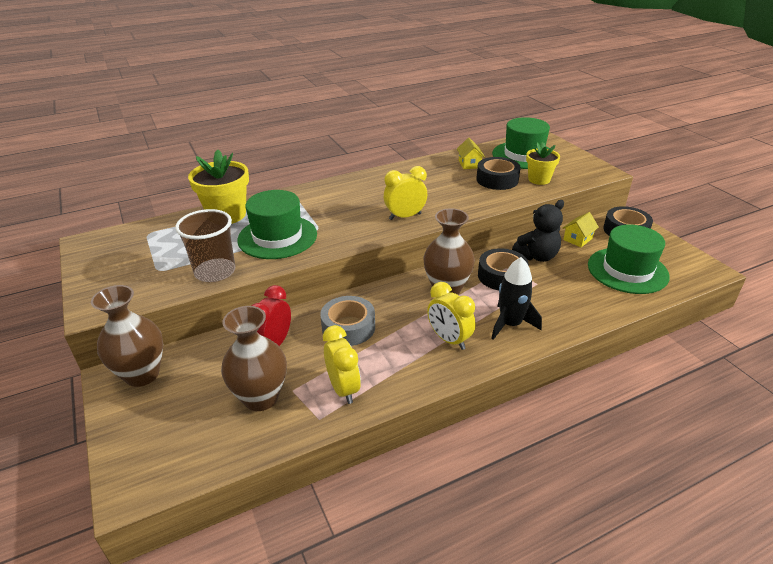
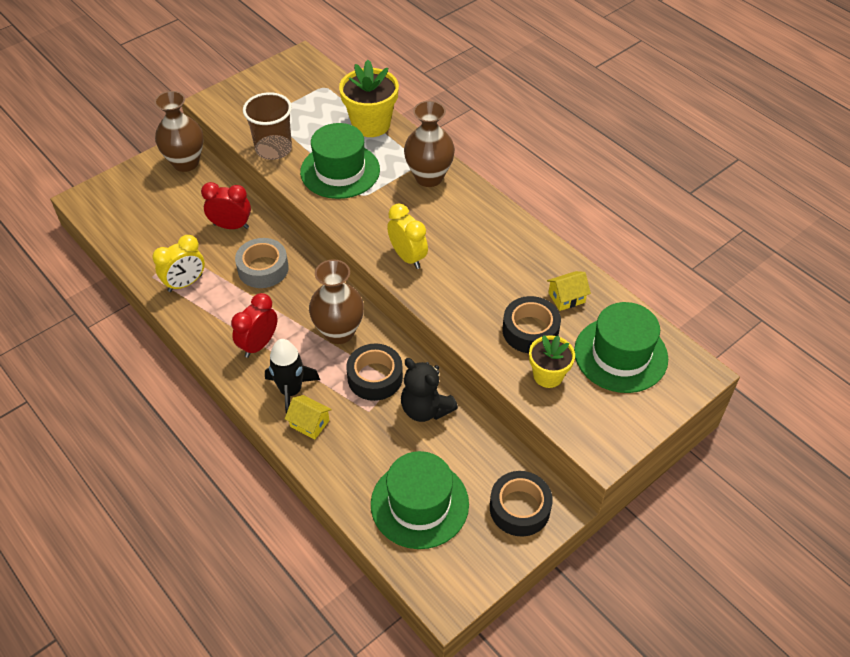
camera: 75 degrees right, 15 degrees up
brown vase [221,306,287,411] -> brown vase moved to [404,101,455,187]
yellow clock [427,282,476,350] -> red clock [231,293,278,358]
yellow house [563,212,599,247] -> yellow house moved to [285,395,332,440]

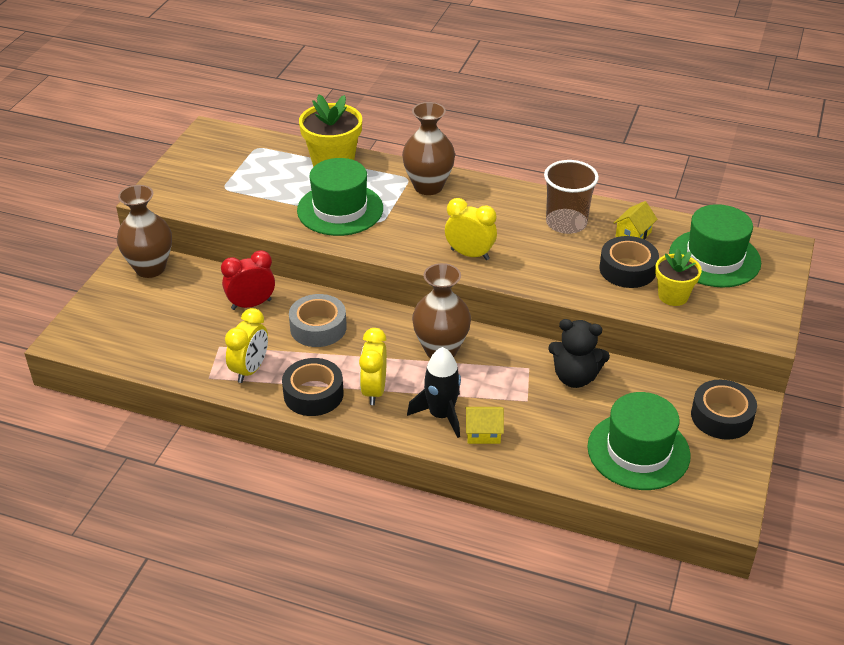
camera: 30 degrees left, 10 degrees down
red clock [231,293,278,358] -> yellow clock [359,328,387,405]
brown cup [243,92,292,160] -> brown cup moved to [544,160,599,234]
black tape [346,343,403,401] -> black tape moved to [282,358,344,416]

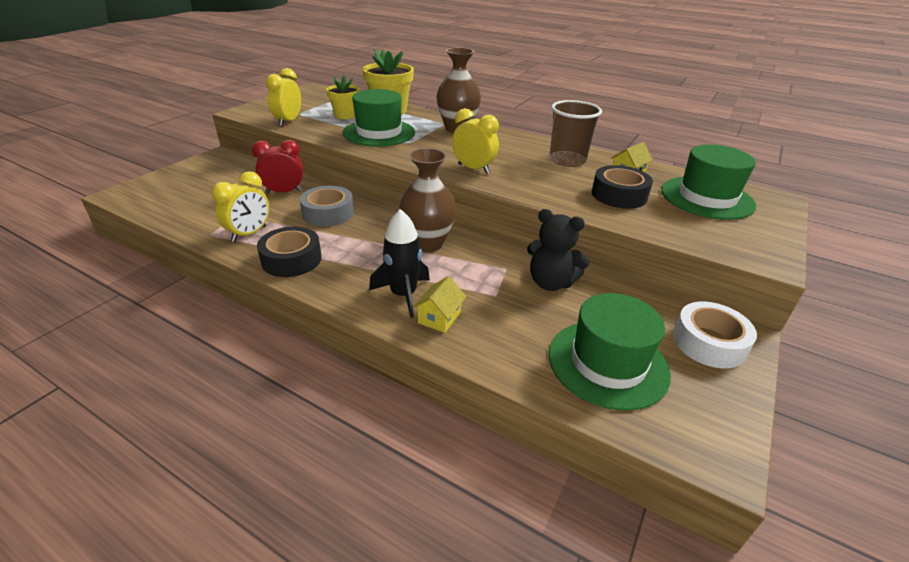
camera: 10 degrees right, 5 degrees down
brown vase [117,185,172,278] -> none
yellow clock [359,328,387,405] -> yellow clock moved to [266,68,301,126]
yellow house [465,407,504,444] -> yellow house turned 75 degrees counterclockwise [413,276,466,333]
yellow flower pot [655,249,702,306] -> yellow flower pot moved to [326,75,359,119]
black tape [691,380,757,440] -> white tape [673,301,757,368]

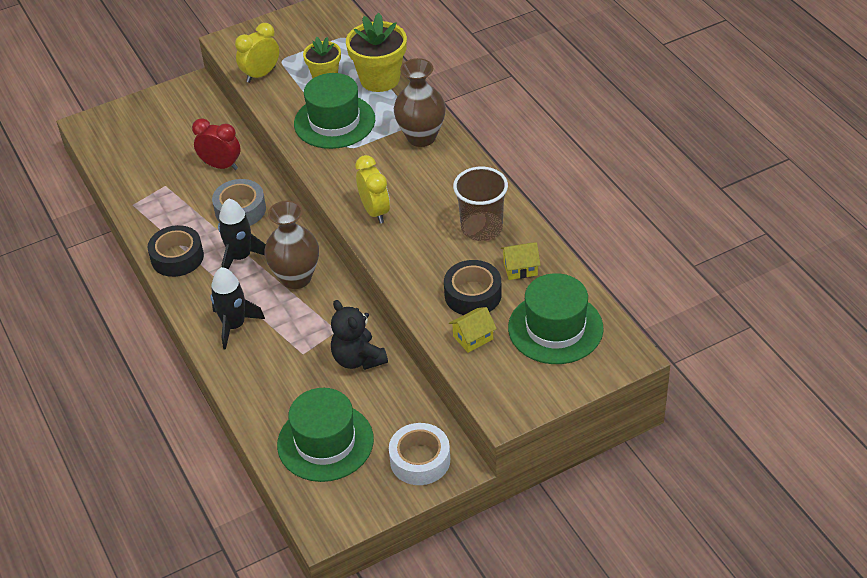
camera: 35 degrees right, 10 degrees up
yellow clock [212,171,269,242] -> none
yellow house [413,276,466,333] -> yellow house moved to [449,307,497,353]
none -> black rocket [218,198,266,269]

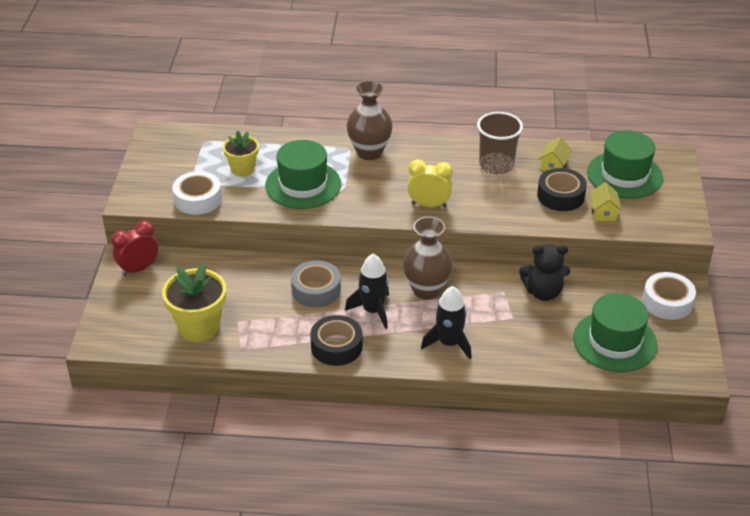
camera: 60 degrees left, 5 degrees down
red clock [192,118,240,170] -> red clock moved to [112,220,158,276]
yellow clock [235,23,279,83] -> white tape [172,171,222,215]
yellow flower pot [346,13,407,92] -> yellow flower pot moved to [162,263,226,342]

